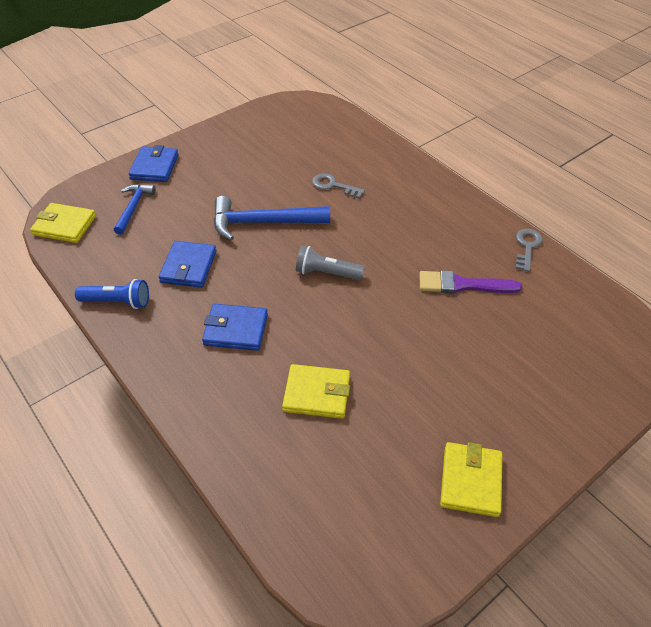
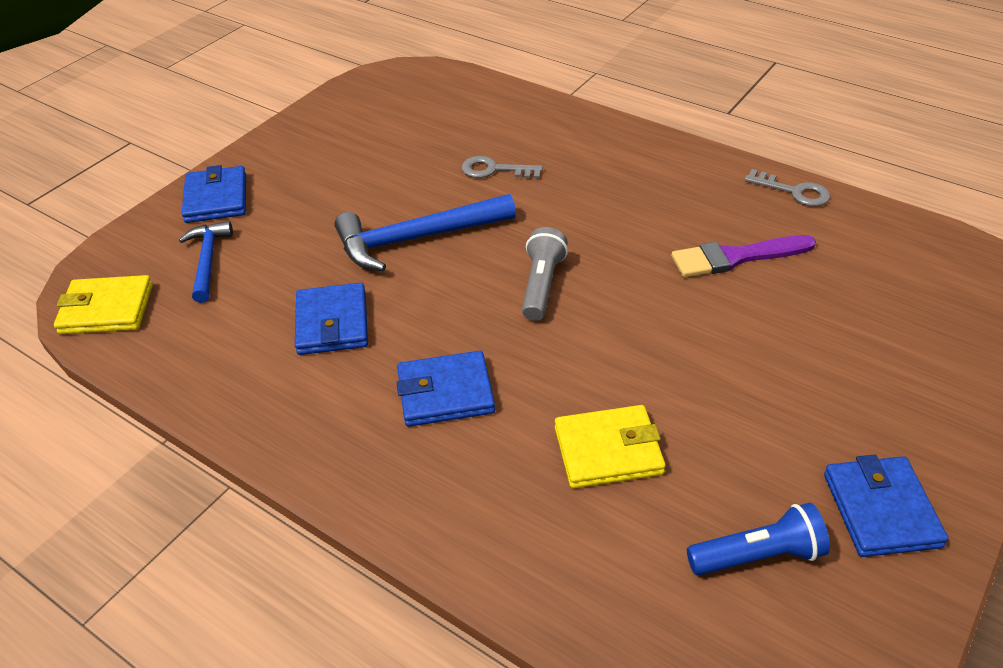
camera: 15 degrees left, 5 degrees down
blue flashlight [75,279,149,309] -> blue flashlight moved to [687,503,830,575]
grey flashlight [296,246,365,280] -> grey flashlight turned 105 degrees clockwise [522,227,568,321]
yellow wallet [440,442,502,517] -> blue wallet [824,454,948,557]
grey key [515,229,543,272] -> grey key turned 120 degrees clockwise [744,169,830,206]

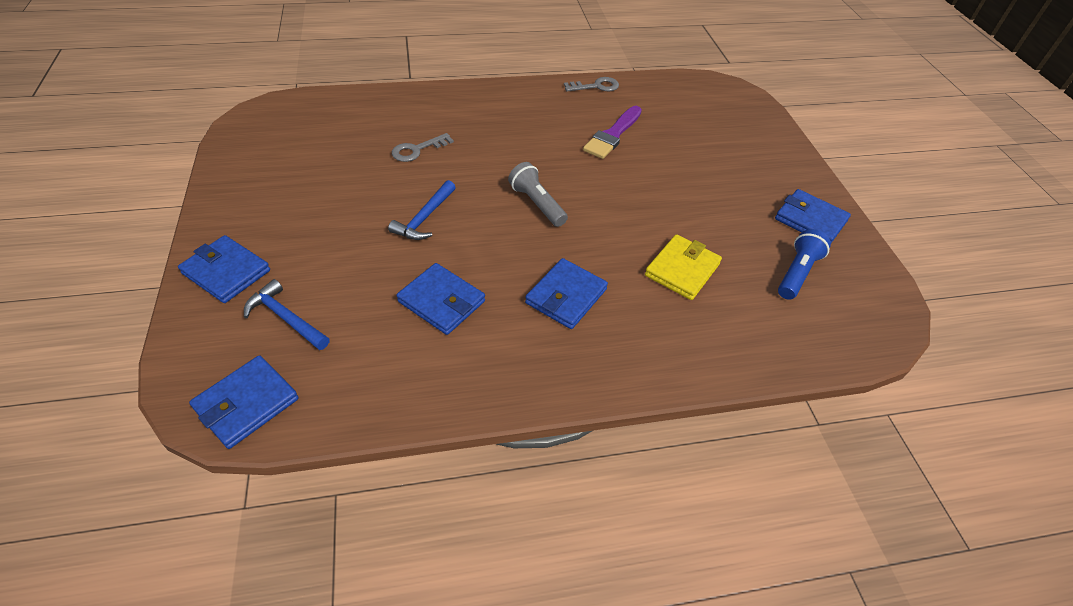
camera: 50 degrees left, 5 degrees up
yellow wallet [54,275,153,334] -> blue wallet [189,355,299,449]
blue hammer [334,194,516,271] -> blue hammer [388,180,456,240], size x0.61

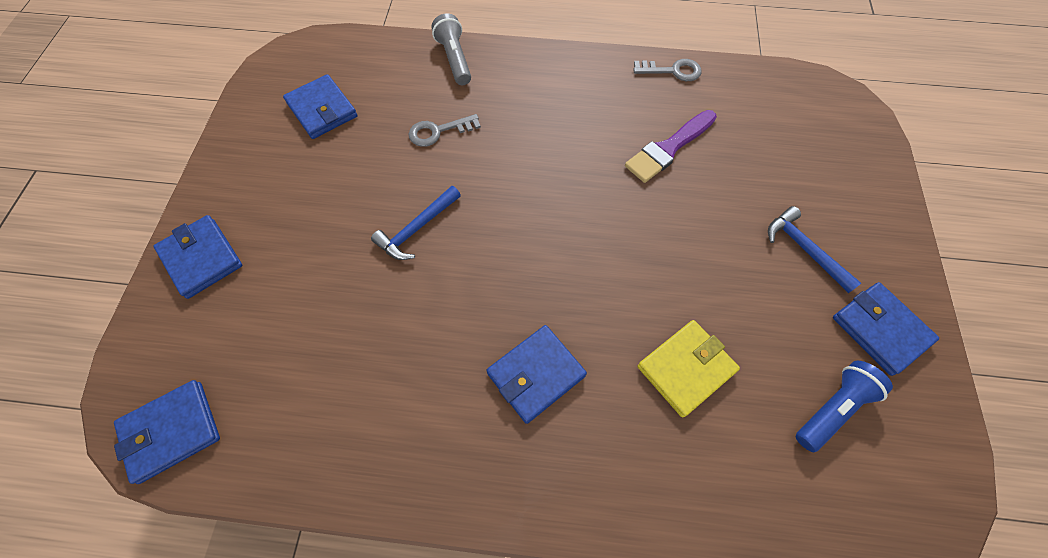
camera: 20 degrees right, 15 degrees up
blue hammer [244,279,330,350] -> blue hammer moved to [768,206,861,293]
blue wallet [397,263,485,335] -> blue wallet moved to [283,74,357,139]
grey flashlight [508,162,568,227] -> grey flashlight moved to [431,13,471,85]

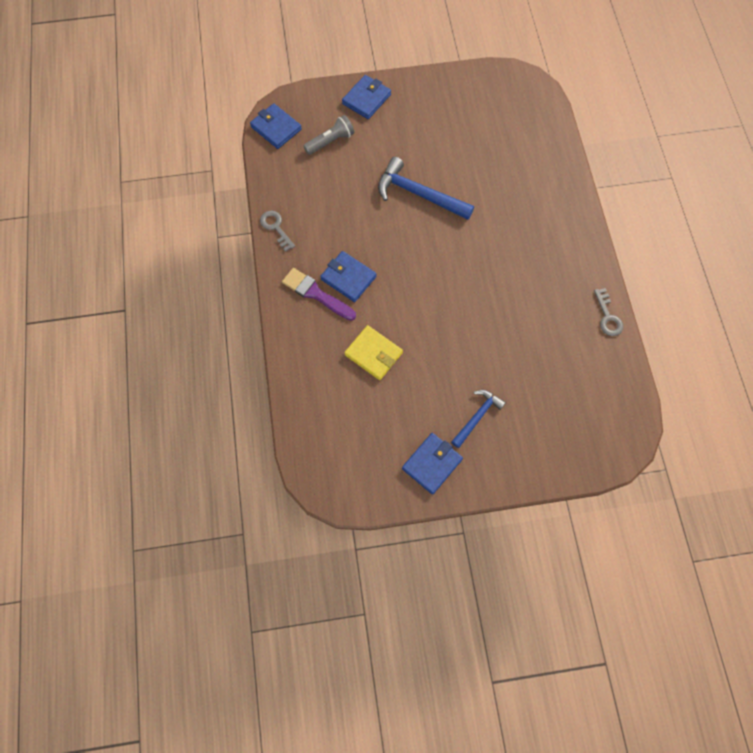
camera: 75 degrees right, 5 degrees up
blue wallet [283,74,357,139] -> none
blue hammer [371,186,461,260] -> blue hammer [378,157,474,220], size x1.65
grey key [409,114,481,147] -> grey key moved to [260,211,295,252]
grey flashlight [431,13,471,85] -> grey flashlight moved to [303,115,354,155]
purple brush [625,110,717,183] -> purple brush moved to [282,268,356,321]
blue flashlight [796,361,893,452] -> none

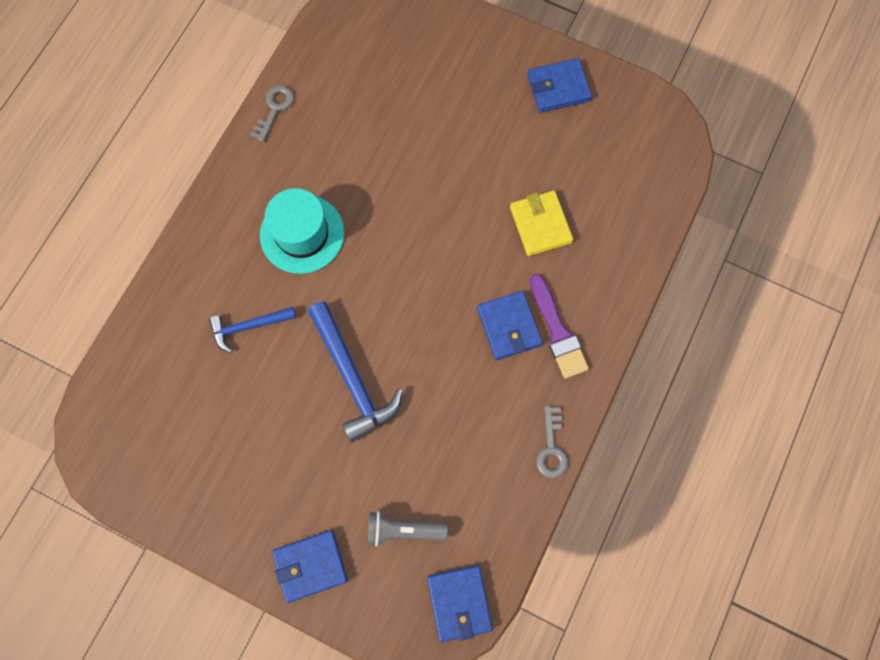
camera: 145 degrees left, 5 degrees up
blue hammer [451,390,506,448] -> blue hammer moved to [209,307,296,353]
none -> turquoise hat [260,188,344,274]

